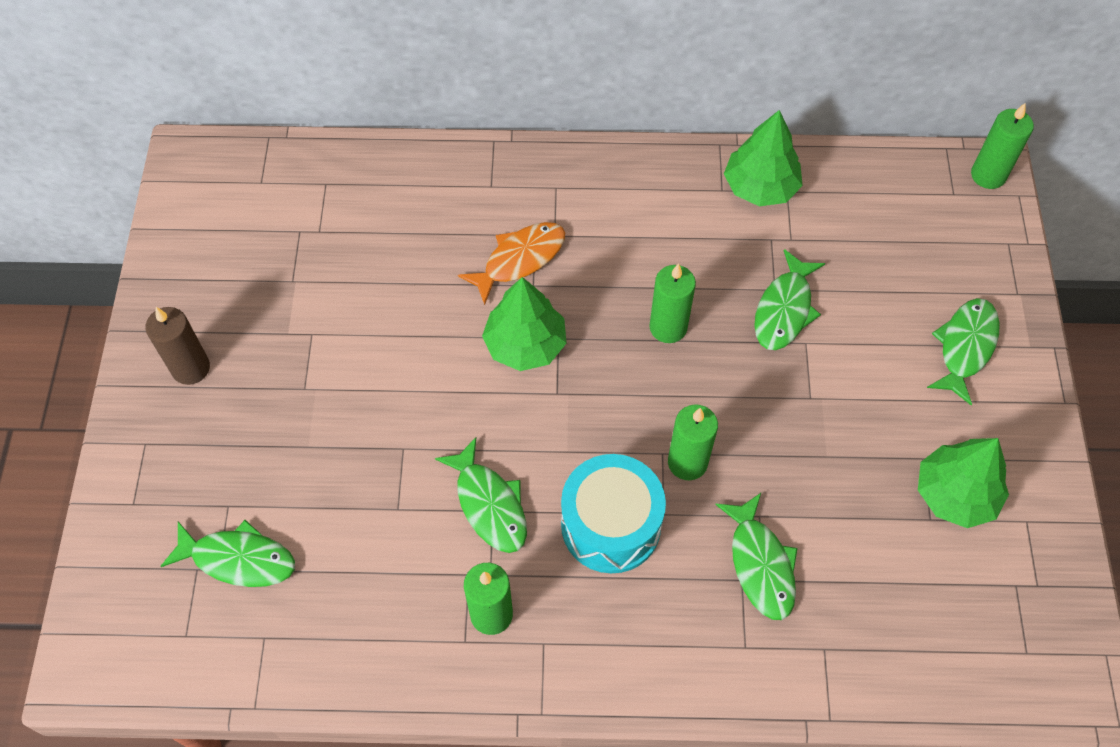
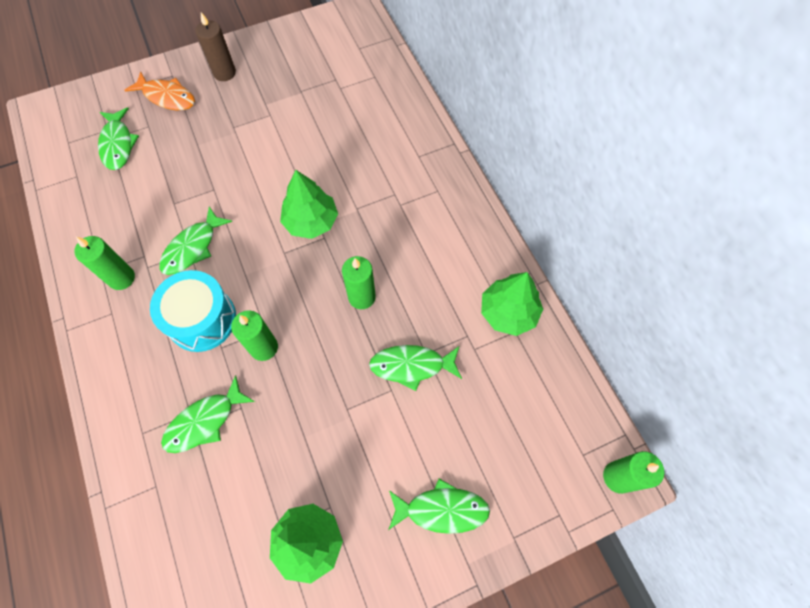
camera: 65 degrees right, 5 degrees up
orange fish [458,222,565,305] -> orange fish moved to [125,71,195,110]

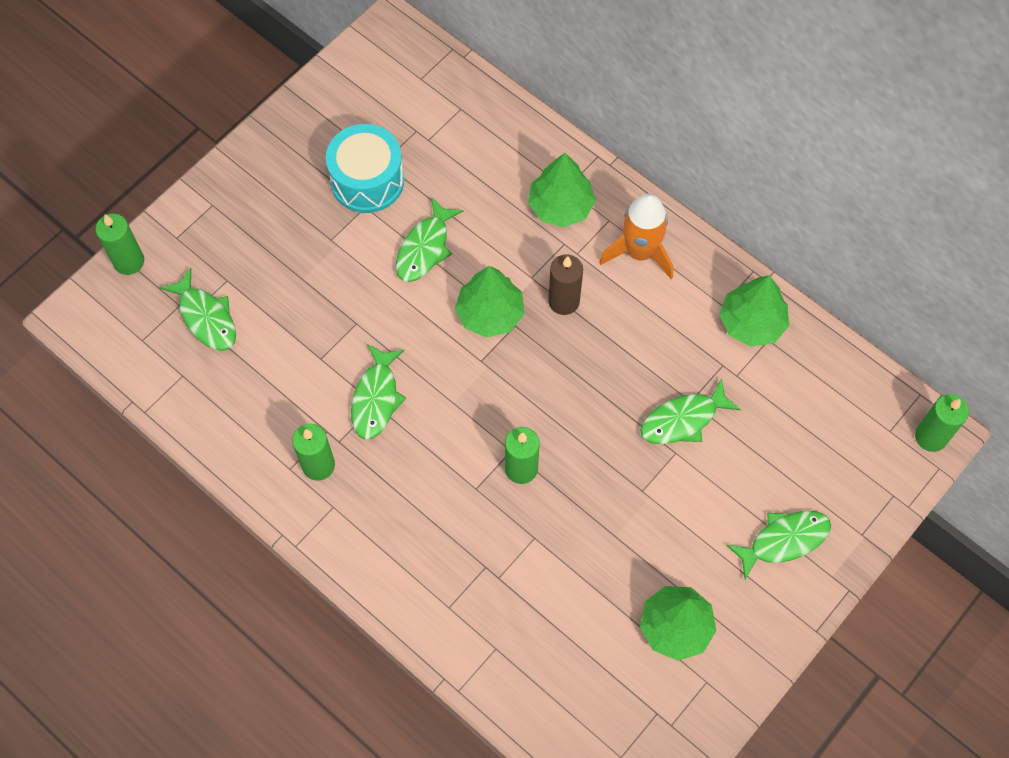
camera: 25 degrees left, 0 degrees up
orange fish [125,71,195,110] -> none
turquoise drum [150,270,236,352] -> turquoise drum moved to [326,124,404,213]
green fish [161,375,255,453] -> green fish moved to [396,197,463,282]
brown candle [195,12,236,81] -> brown candle moved to [548,254,583,315]
green candle [342,256,376,309] -> green candle moved to [95,214,144,275]
none -> green tree [528,153,596,227]
none -> orange rocket [599,194,673,279]

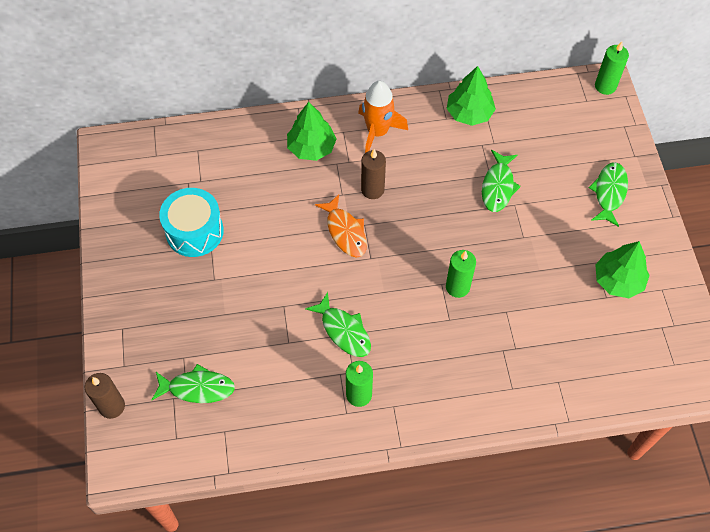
camera: 50 degrees left, 5 degrees down
green candle [95,214,144,275] -> brown candle [85,373,125,419]
green fish [396,197,463,282] -> none
green tree [455,266,524,338] -> orange fish [315,194,367,257]

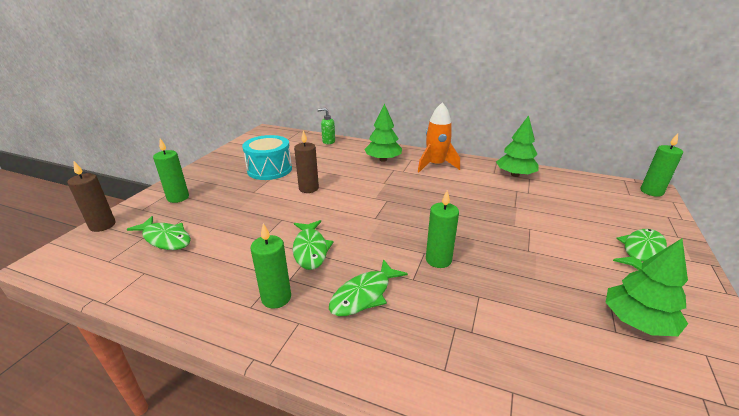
camera: 30 degrees right, 30 degrees down
orange fish [315,194,367,257] -> none
brown candle [361,149,386,199] -> brown candle moved to [294,131,319,193]
green fish [482,150,521,212] -> green fish moved to [329,259,408,316]
none -> green candle [153,138,189,203]
none -> green soap dispenser [317,108,335,144]

